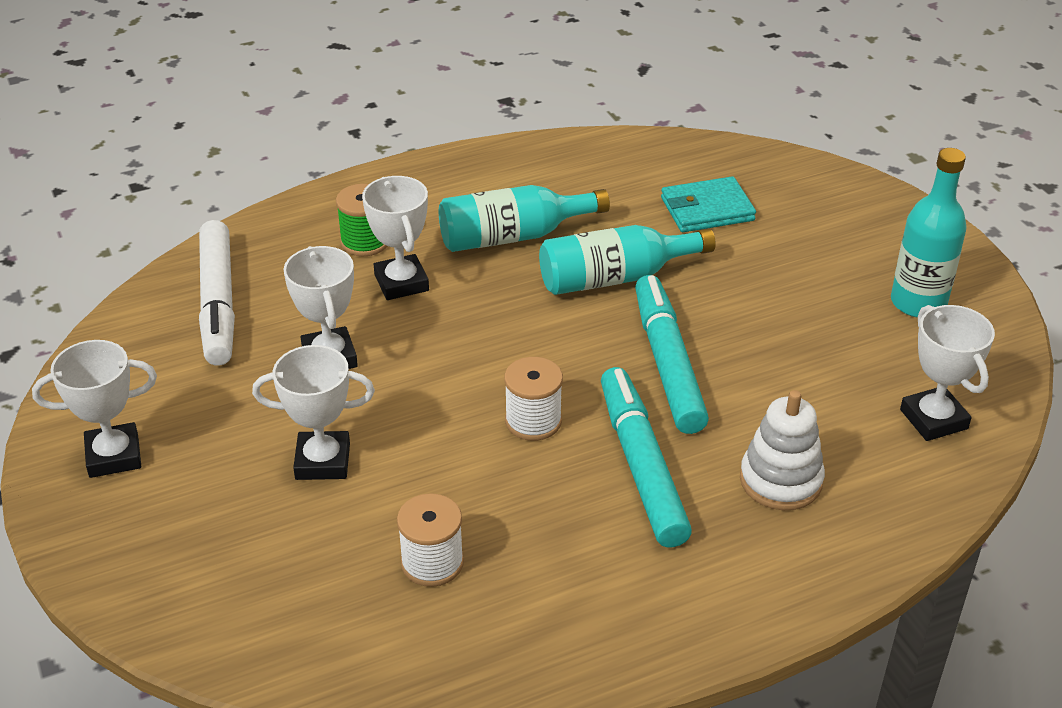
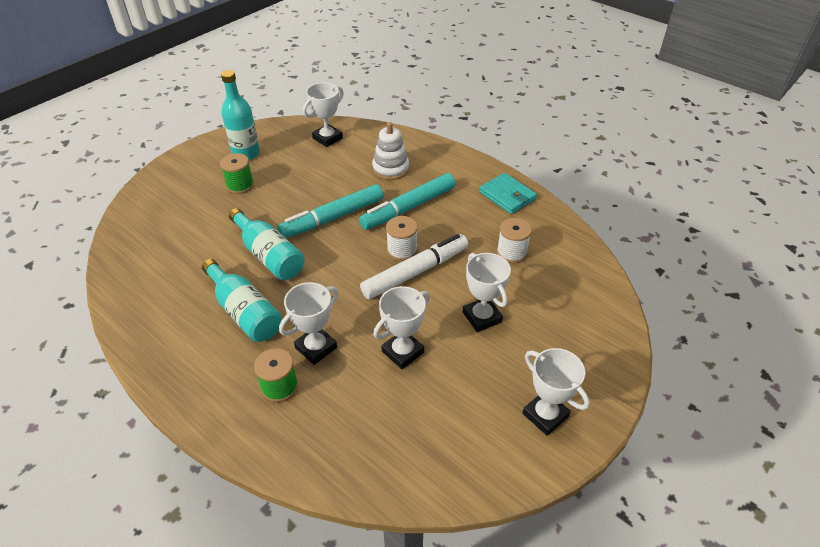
camera: 115 degrees left, 5 degrees up
white marker [199,220,235,366] -> white marker moved to [360,234,468,299]
turquoise wallet [661,176,756,232] -> turquoise wallet moved to [479,173,537,214]
none -> green spool [220,153,254,194]

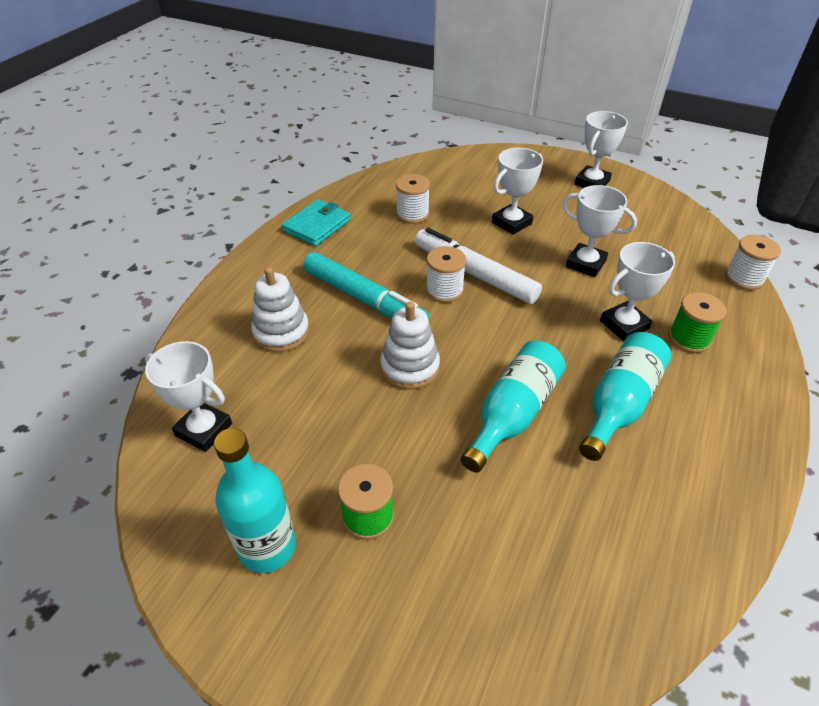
camera: 105 degrees left, 0 degrees up
turquoise marker [277,184,383,238] -> white stacking toy [380,302,440,389]
white trophy [279,282,338,365] -> white trophy turned 60 degrees counterclockwise [600,242,675,341]
none -> white spool [725,235,781,290]

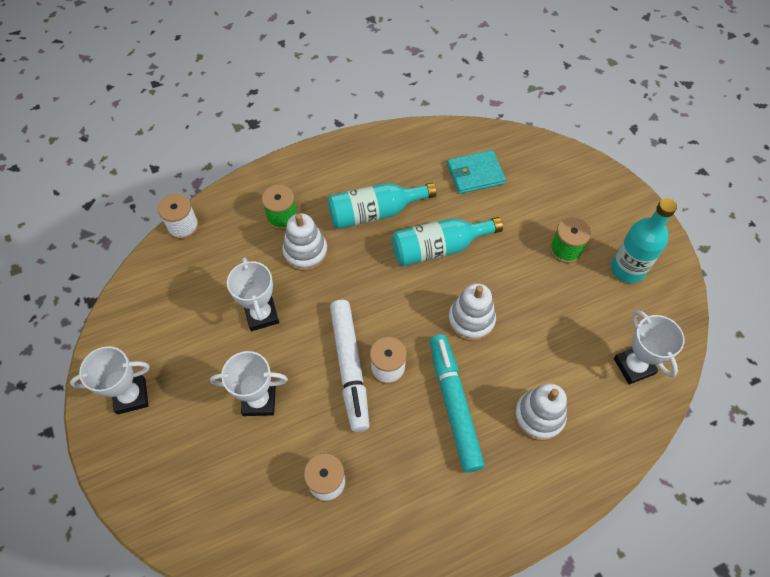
camera: 140 degrees left, 15 degrees up
turquoise wallet [282,199,351,246] -> turquoise wallet moved to [447,150,506,194]
white trophy [600,242,675,341] -> white stacking toy [282,213,328,271]

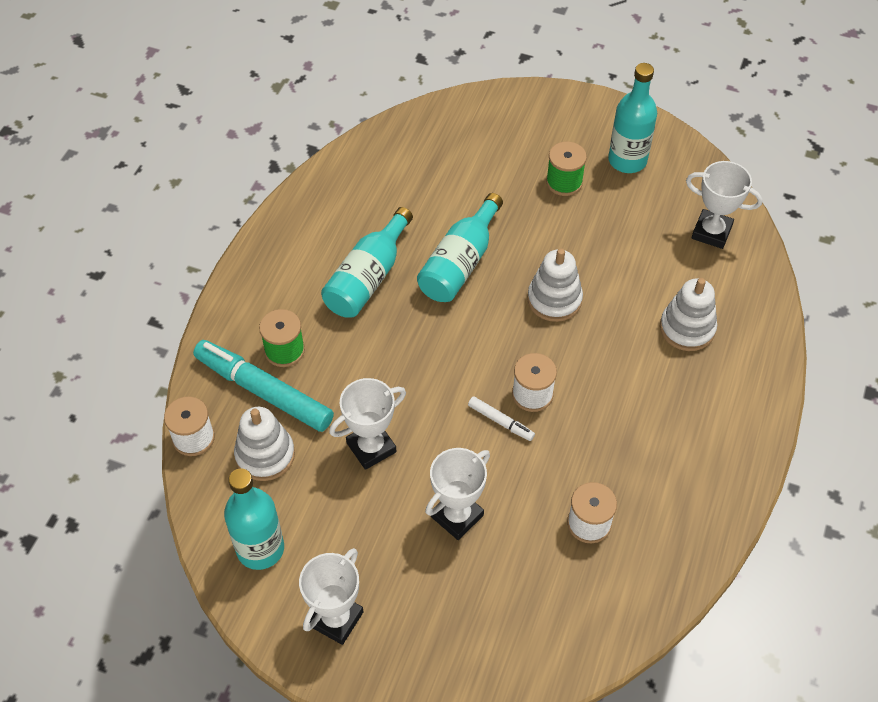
camera: 45 degrees left, 5 degrees down
white trophy [227,257,279,331] -> white trophy turned 60 degrees counterclockwise [329,378,406,470]
white stacking toy [282,213,328,271] -> white stacking toy moved to [234,407,295,481]
white marker [330,300,369,432] -> white marker [468,396,535,441], size x0.46
turquoise marker [430,334,485,473] -> turquoise marker moved to [193,340,334,432]
turquoise wallet [447,150,506,194] -> none
none -> turquoise bottle [224,468,284,570]

